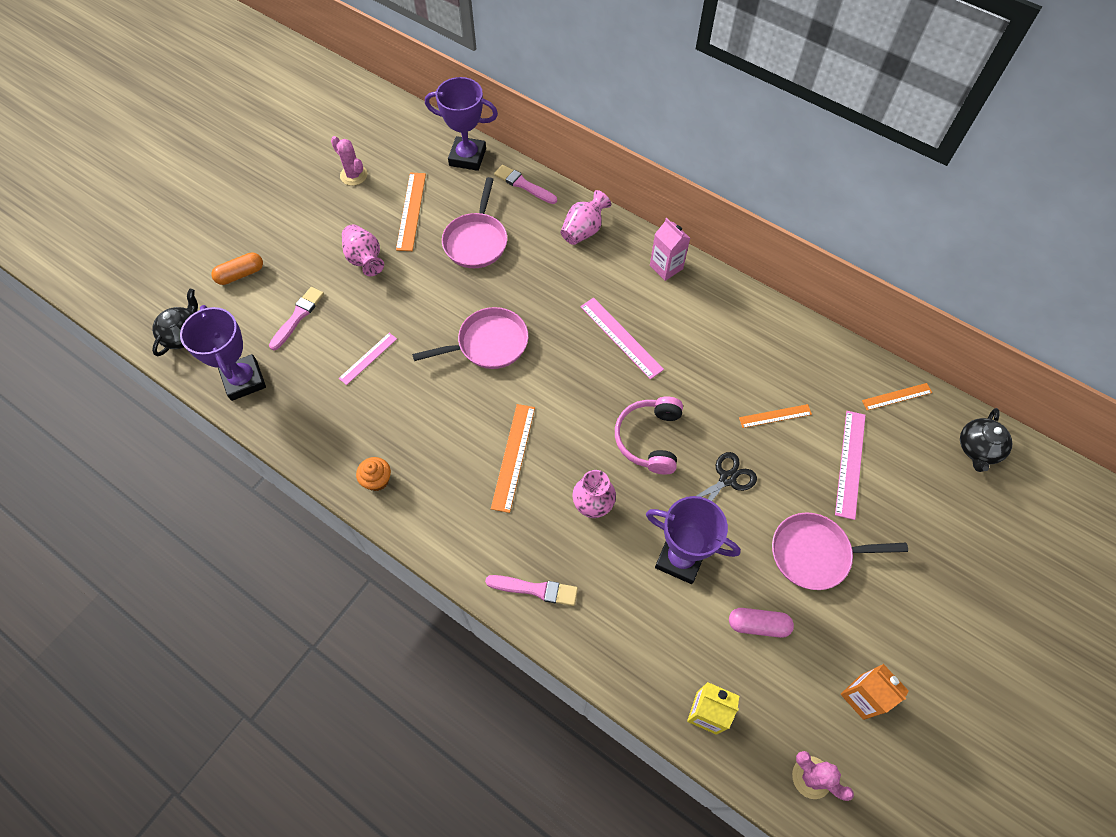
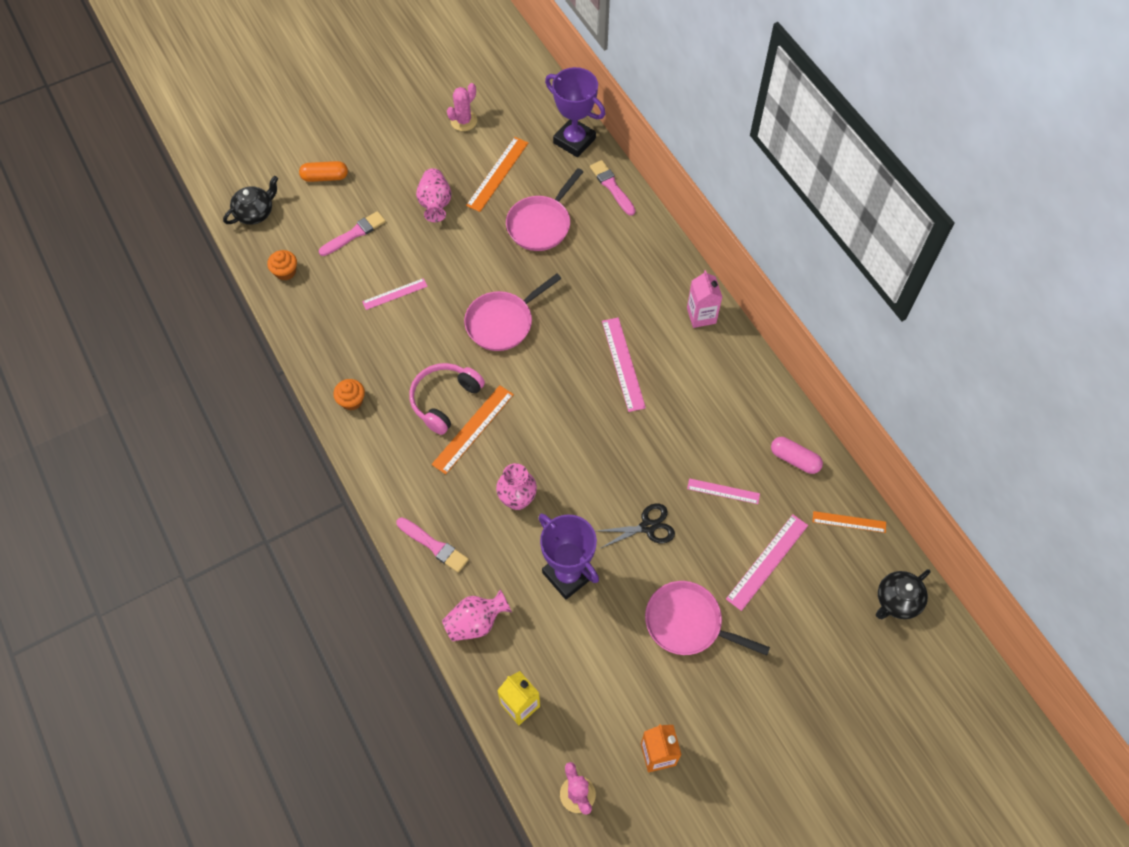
camera: 25 degrees right, 0 degrees up
purple trophy [180,305,266,401] -> orange cupcake [267,250,297,281]
pink cactus [331,136,367,186] -> pink cactus turned 60 degrees clockwise [447,83,477,131]
pink pan [412,307,529,369] -> pink pan turned 135 degrees clockwise [464,274,561,351]
pink vase [561,190,611,245] -> pink vase moved to [442,589,512,641]
pink headphones [615,396,683,475] -> pink headphones moved to [409,363,485,435]
pink capsule [729,608,794,638] -> pink capsule moved to [771,437,823,474]
orange ruler [739,404,812,428] -> pink ruler [687,478,760,504]

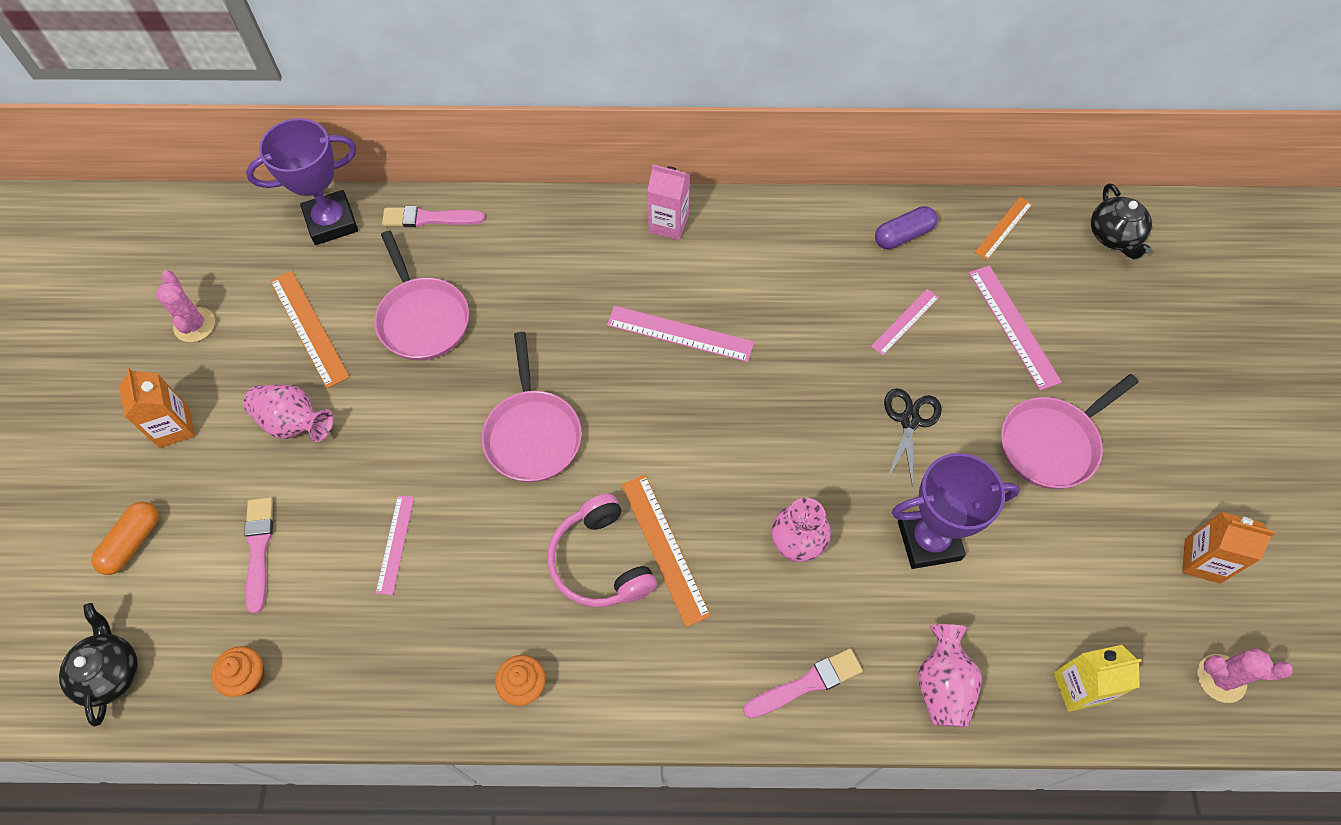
camera: 60 degrees left, 0 degrees up
pink capsule [771,437,823,474] -> purple capsule [875,206,937,249]
none -> orange carton [119,368,195,448]

